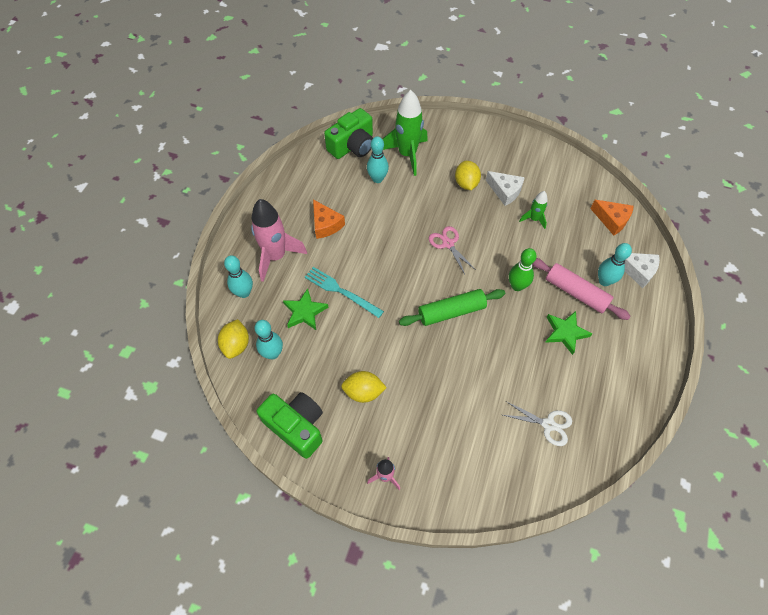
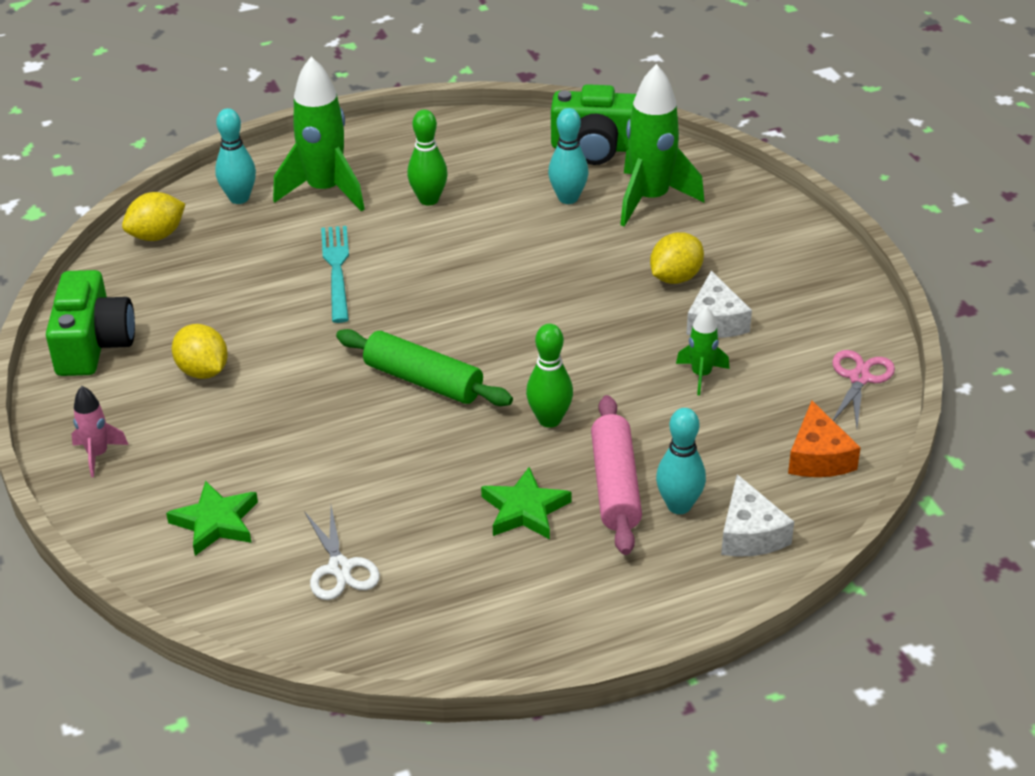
camera: 50 degrees right, 20 degrees down
pink rocket [251,199,307,282] -> green rocket [273,57,365,212]
turquoise bowling pin [254,320,283,359] -> none
green star [283,288,328,330] -> green star moved to [166,481,258,556]
orange cheese [313,199,345,239] -> green bowling pin [407,109,448,206]
pink scissors [429,226,476,274] -> pink scissors moved to [832,350,895,428]

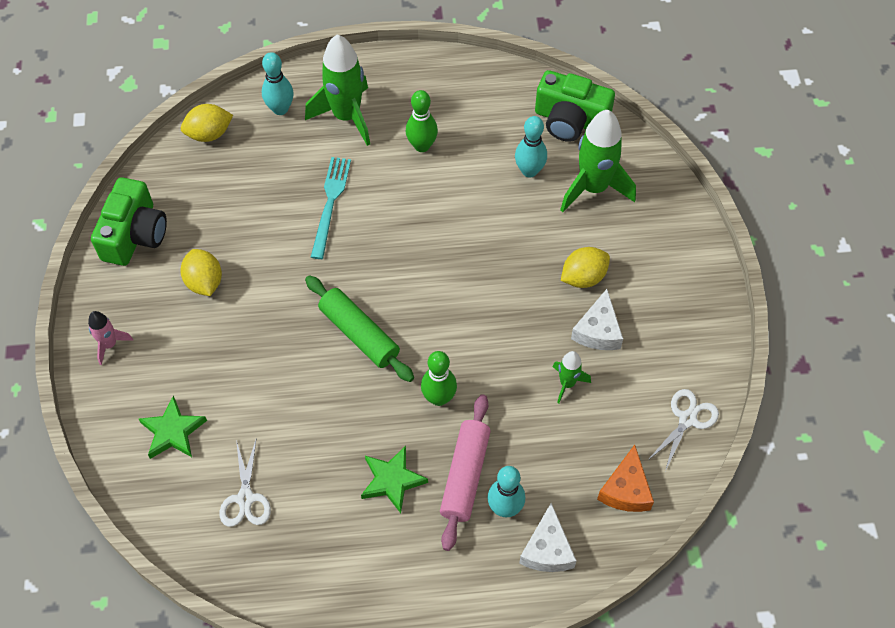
camera: 15 degrees right, 20 degrees up
pink scissors [832,350,895,428] -> white scissors [647,389,719,471]

